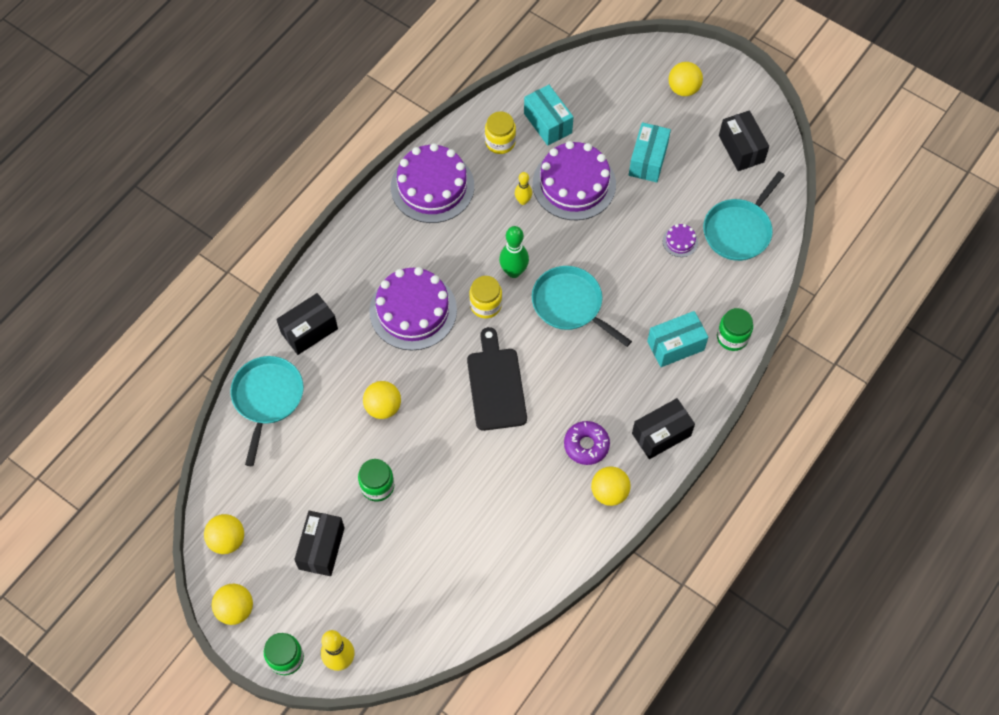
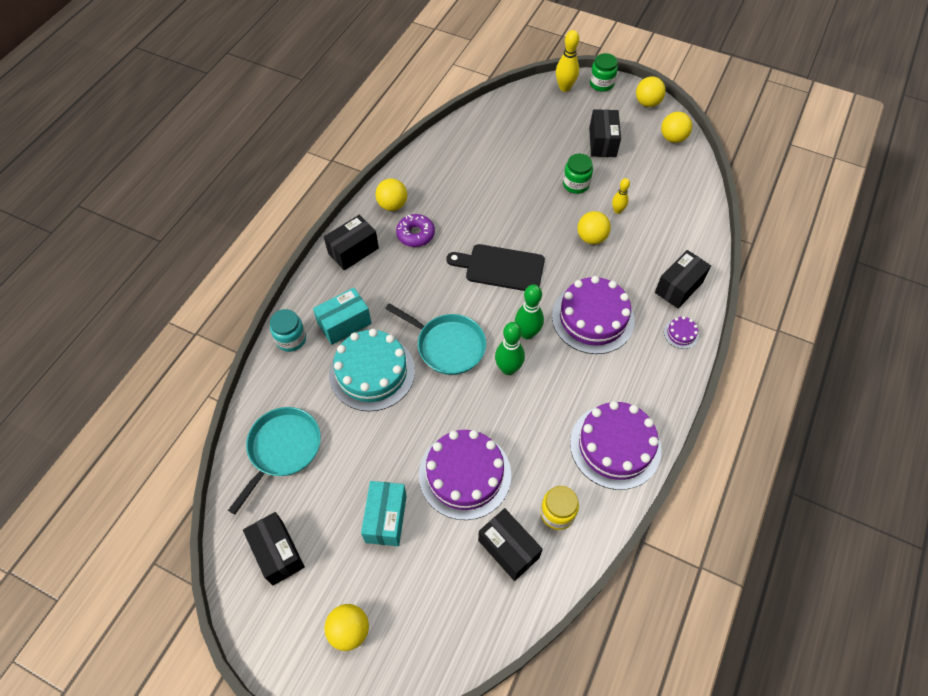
camera: 170 degrees right, 5 degrees down
turquoise pan [230,356,304,466] -> none
black cutting board [467,327,527,431] -> black cutting board turned 120 degrees clockwise [447,244,545,291]
yellow jar [469,276,502,318] -> green bowling pin [515,284,544,339]
yellow bowling pin [515,172,532,205] -> yellow bowling pin moved to [612,178,630,214]
turquoise box [524,85,573,146] -> black box [478,508,543,581]
purple cake [663,224,698,257] -> purple cake moved to [664,316,699,349]
green jar [717,308,753,351] -> turquoise jar [270,309,306,352]
none -> turquoise cake [329,329,415,411]

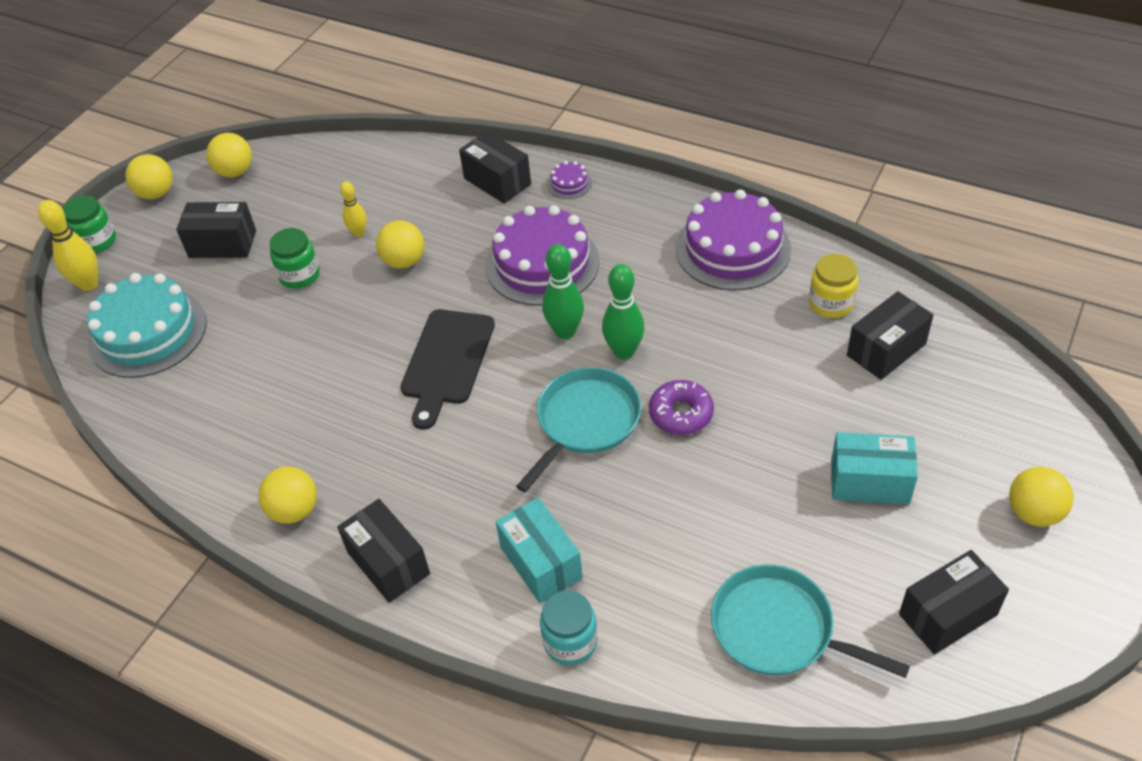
camera: 85 degrees left, 10 degrees down
turquoise cake [329,329,415,411] -> turquoise cake moved to [87,273,207,378]
purple donut [396,214,435,247] -> purple donut moved to [649,380,714,435]
purple cake [419,430,511,520] -> none

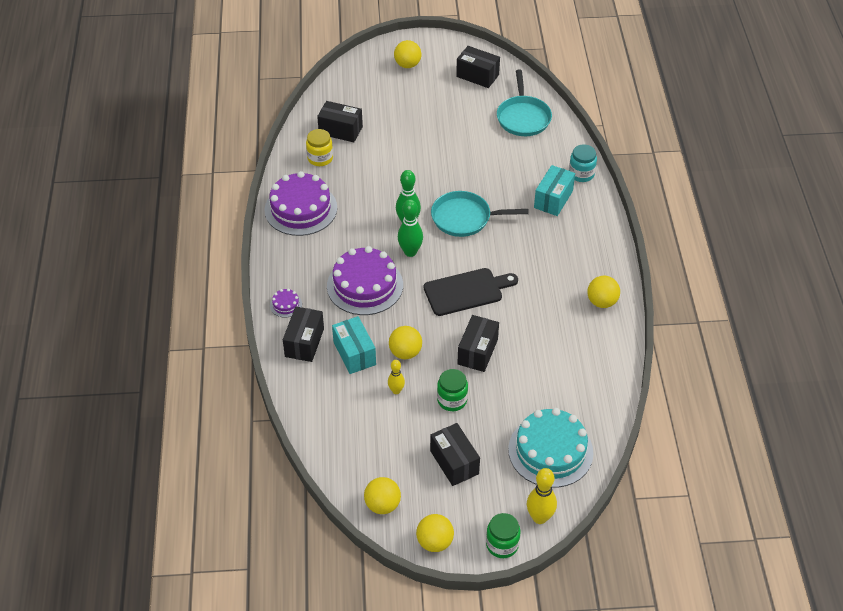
camera: 125 degrees left, 0 degrees up
black box [337,499,430,603] -> black box moved to [457,315,499,372]
purple donut [649,380,714,435] -> none
turquoise box [831,432,918,504] -> turquoise box moved to [332,316,376,374]

